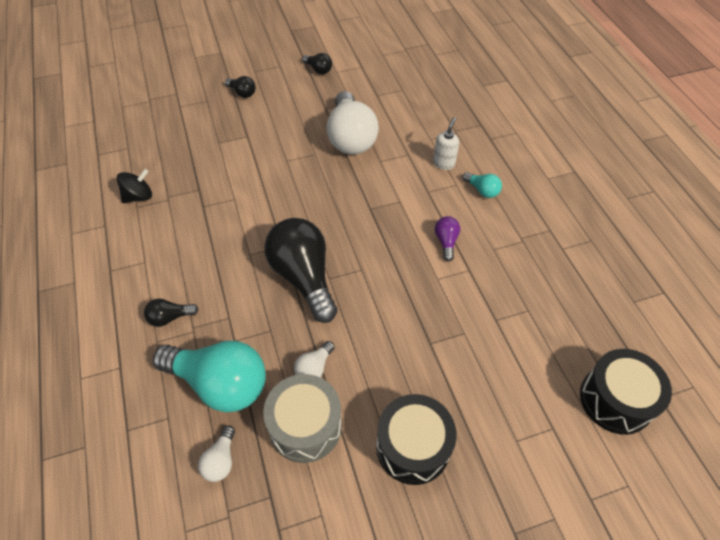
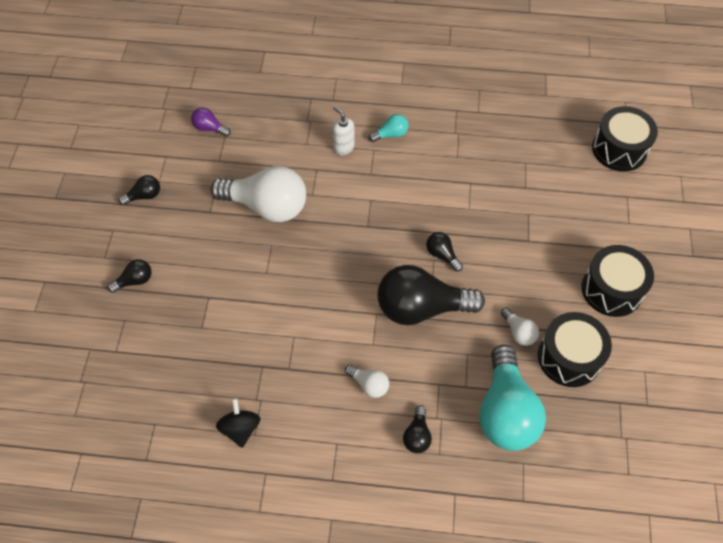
camera: 65 degrees left, 5 degrees up
turquoise light bulb [153,341,266,412] -> turquoise light bulb turned 135 degrees clockwise [479,344,546,451]
white light bulb [198,426,235,482] -> white light bulb moved to [345,365,389,398]
grey drum [263,374,342,463] -> black drum [538,312,612,387]
purple light bulb [435,216,460,261] -> purple light bulb moved to [191,107,231,137]
none -> black light bulb [426,232,463,272]

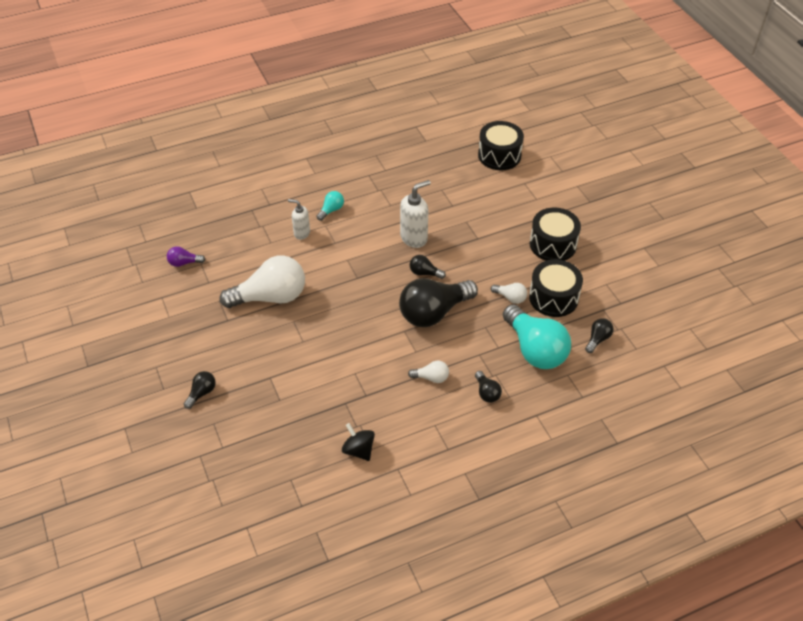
camera: 30 degrees left, 10 degrees down
black light bulb [118,175,160,205] -> black light bulb moved to [585,318,614,353]
none -> white soap dispenser [400,180,431,248]

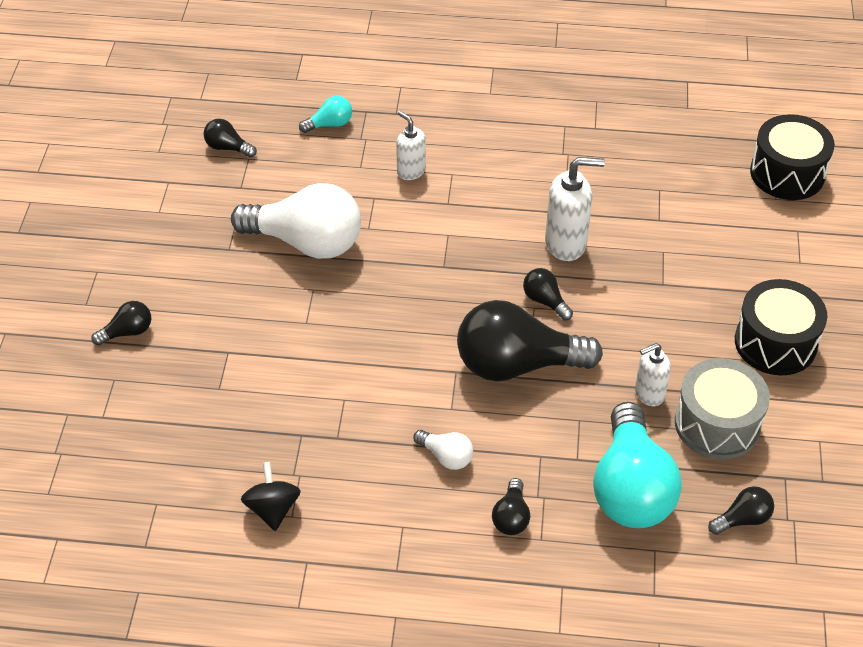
camera: 30 degrees right, 0 degrees up
purple light bulb [167,246,206,267] -> black light bulb [203,119,257,158]
turquoise light bulb [317,191,344,221] -> turquoise light bulb moved to [299,96,352,133]
white light bulb [491,283,527,304] -> white soap dispenser [635,343,671,406]
black drum [529,259,583,317] -> grey drum [675,358,770,460]

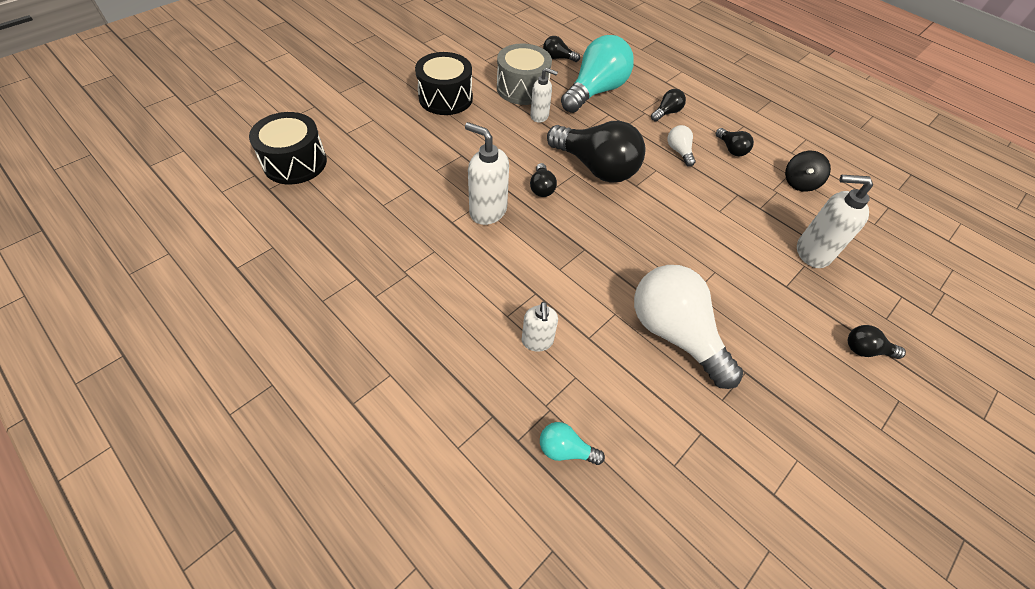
camera: 145 degrees left, 5 degrees up
black light bulb [203,119,257,158] -> black light bulb moved to [716,128,754,156]
none -> white soap dispenser [797,175,873,268]

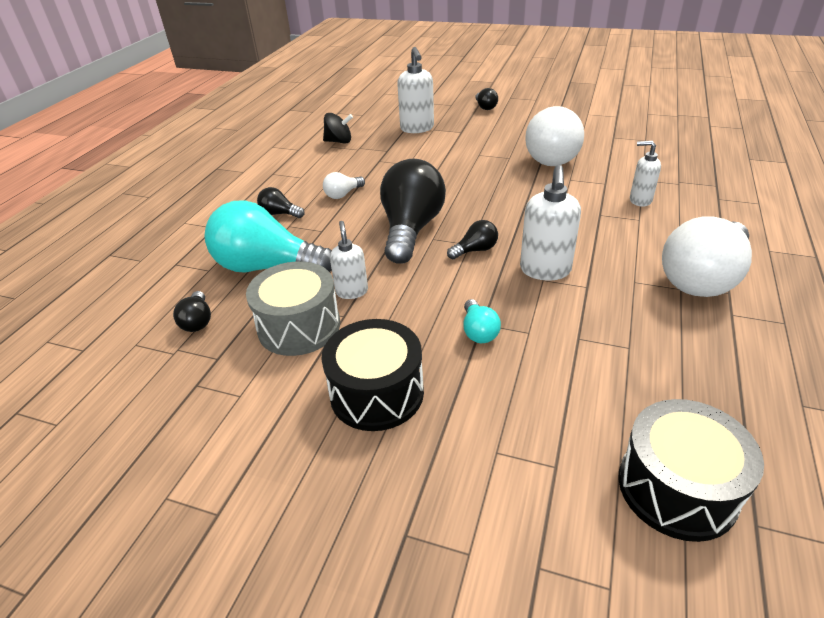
camera: 110 degrees left, 15 degrees down
white soap dispenser [522,302,558,352] -> white soap dispenser turned 135 degrees counterclockwise [630,141,661,207]
turquoise light bulb [540,422,605,465] -> turquoise light bulb moved to [463,299,501,343]
black light bulb [716,128,754,156] -> none
none -> white light bulb [662,216,752,297]

